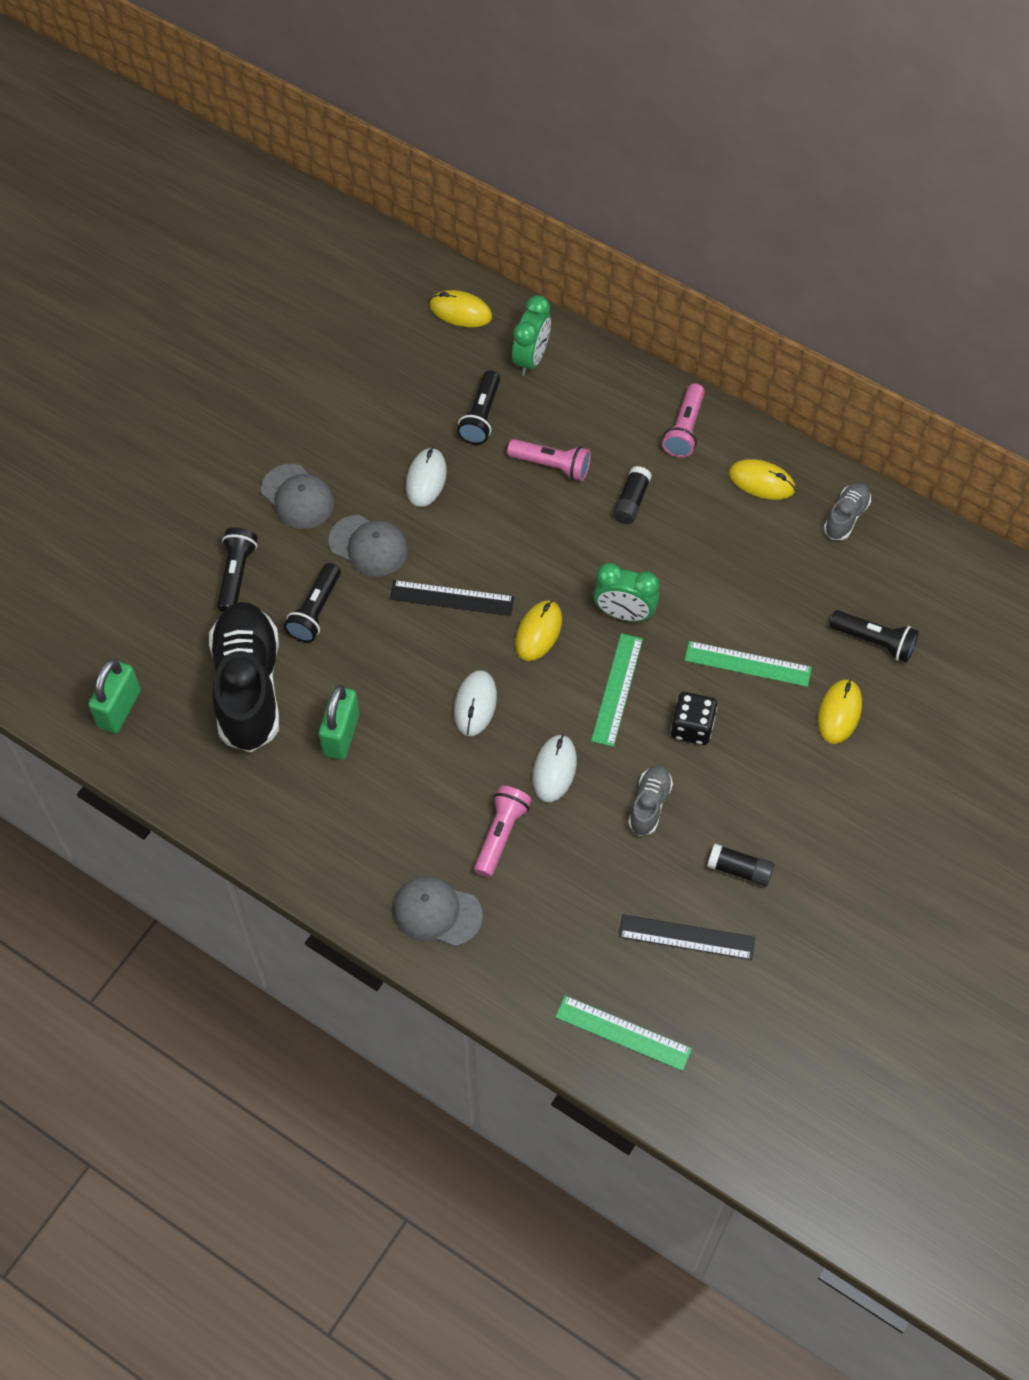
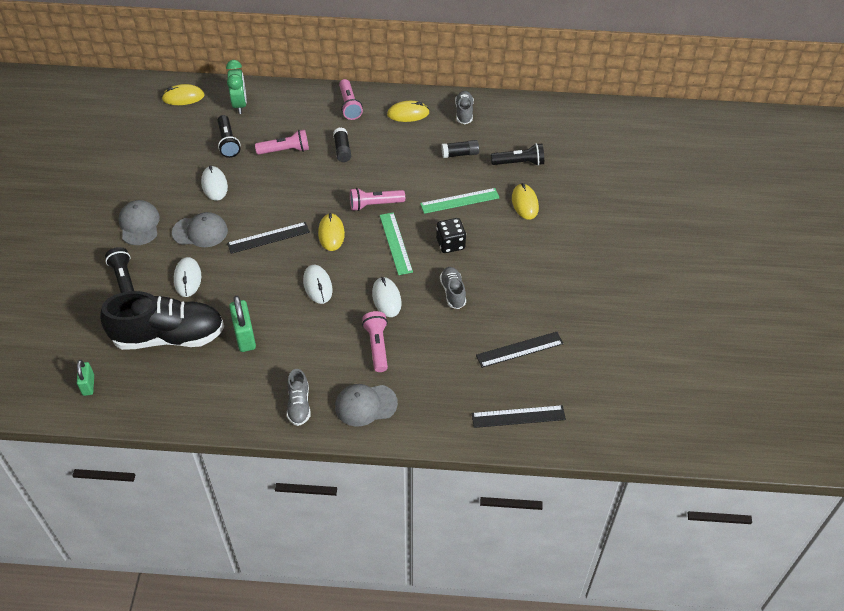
camera: 30 degrees left, 10 degrees down
green padlock [88,659,141,733] -> green padlock [77,360,94,396], size x0.64
black shoe [209,602,279,752] -> black shoe turned 120 degrees clockwise [100,291,224,350]
grey cap [261,464,334,529] -> grey cap turned 120 degrees counterclockwise [118,200,160,245]
black flashlight [284,563,341,642] -> white mouse [174,257,201,297]
green ruler [555,996,692,1071] -> black ruler [472,405,566,428]
green clock [593,563,659,622] -> pink flashlight [350,188,405,211]
black glue stick [707,844,774,886] -> black glue stick moved to [441,140,479,158]
none -> grey shoe [287,369,311,426]

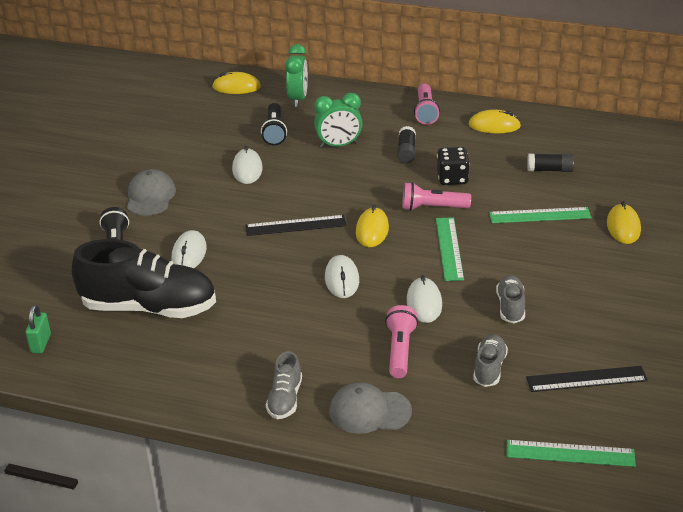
camera: 15 degrees right, 15 degrees down
grey cap [172,212,228,247] -> none
green padlock [229,296,256,352] -> none
pink flashlight [255,129,309,155] -> green clock [314,93,363,148]
black dice [436,218,466,253] -> black dice moved to [437,147,470,185]
grey shoe [455,91,474,124] -> grey shoe moved to [473,334,508,387]
black ruler [472,405,566,428] -> green ruler [506,440,636,467]
black flashlight [491,143,544,166] -> none

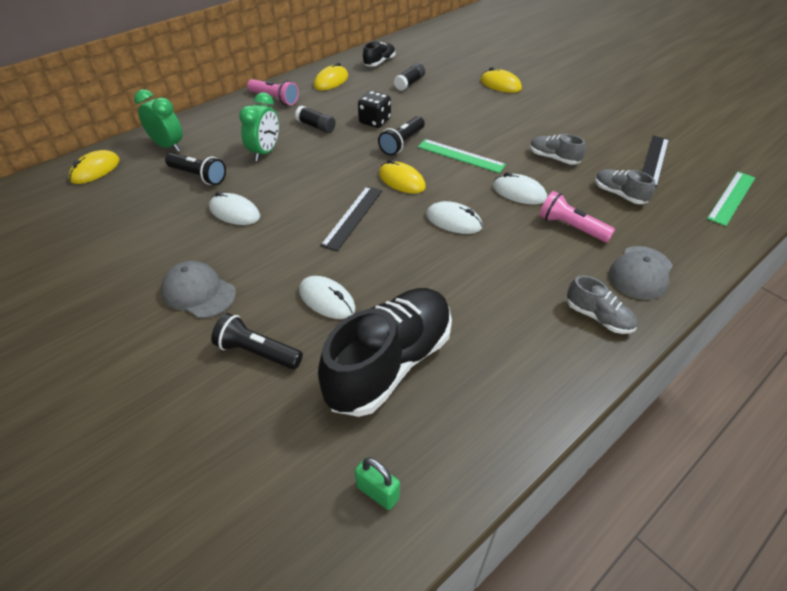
camera: 60 degrees left, 10 degrees up
pink flashlight [402,182,471,211] -> black flashlight [378,116,425,155]
green ruler [489,207,592,223] -> none
none -> black shoe [363,41,395,67]

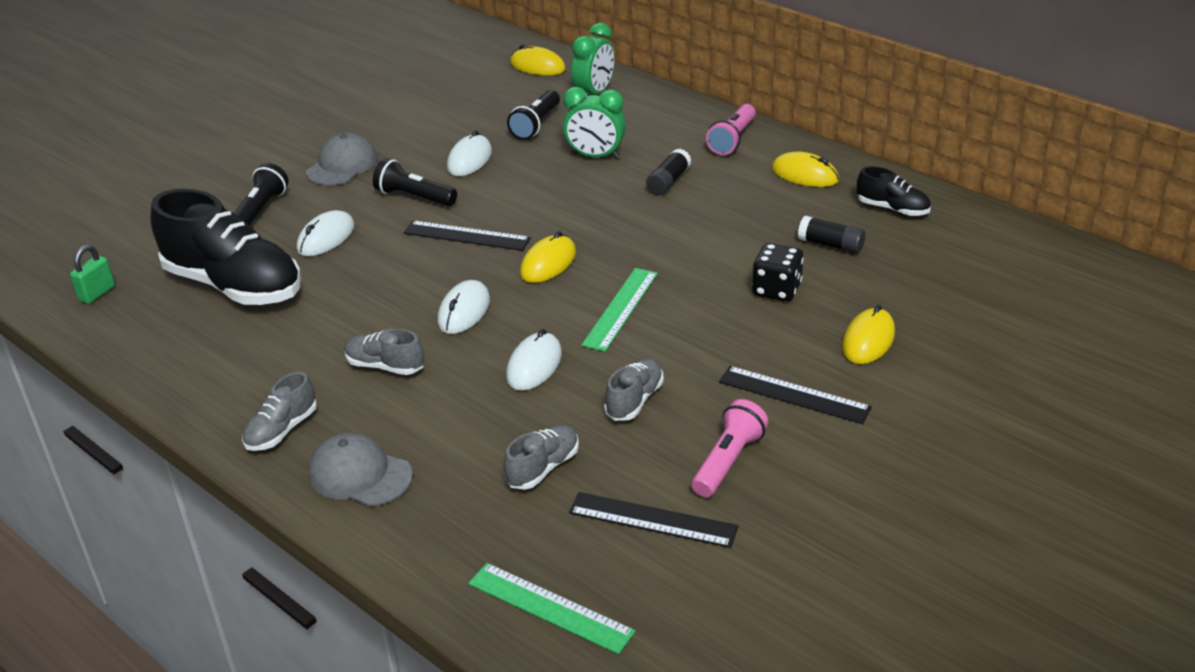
camera: 85 degrees right, 10 degrees down
black dice [358,91,391,128] -> black dice moved to [752,243,804,302]
black flashlight [378,116,425,155] -> black flashlight moved to [373,158,457,206]
pink flashlight [539,191,615,242] -> pink flashlight moved to [691,399,768,497]
none -> grey shoe [344,329,424,375]
none -> black ruler [719,366,872,424]

